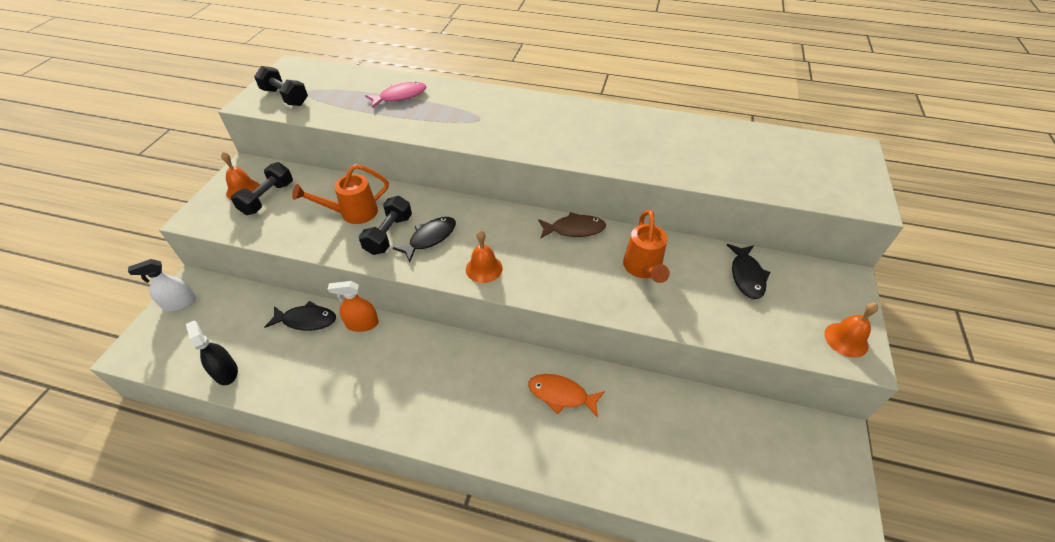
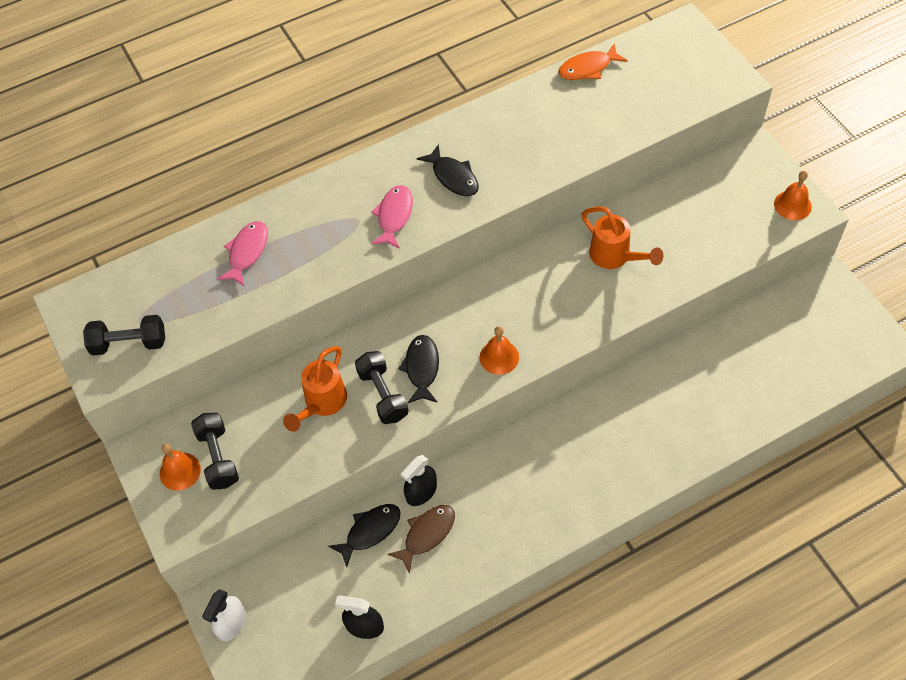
camera: 40 degrees left, 10 degrees up
orange spray bottle [328,281,379,332] -> black spray bottle [401,455,437,506]
orange fish [528,374,605,418] -> orange fish moved to [558,43,628,80]
brown fish [538,212,606,239] -> brown fish moved to [387,505,455,574]
black fish [727,244,770,299] -> black fish moved to [417,144,479,196]
none -> pink fish [371,185,413,249]

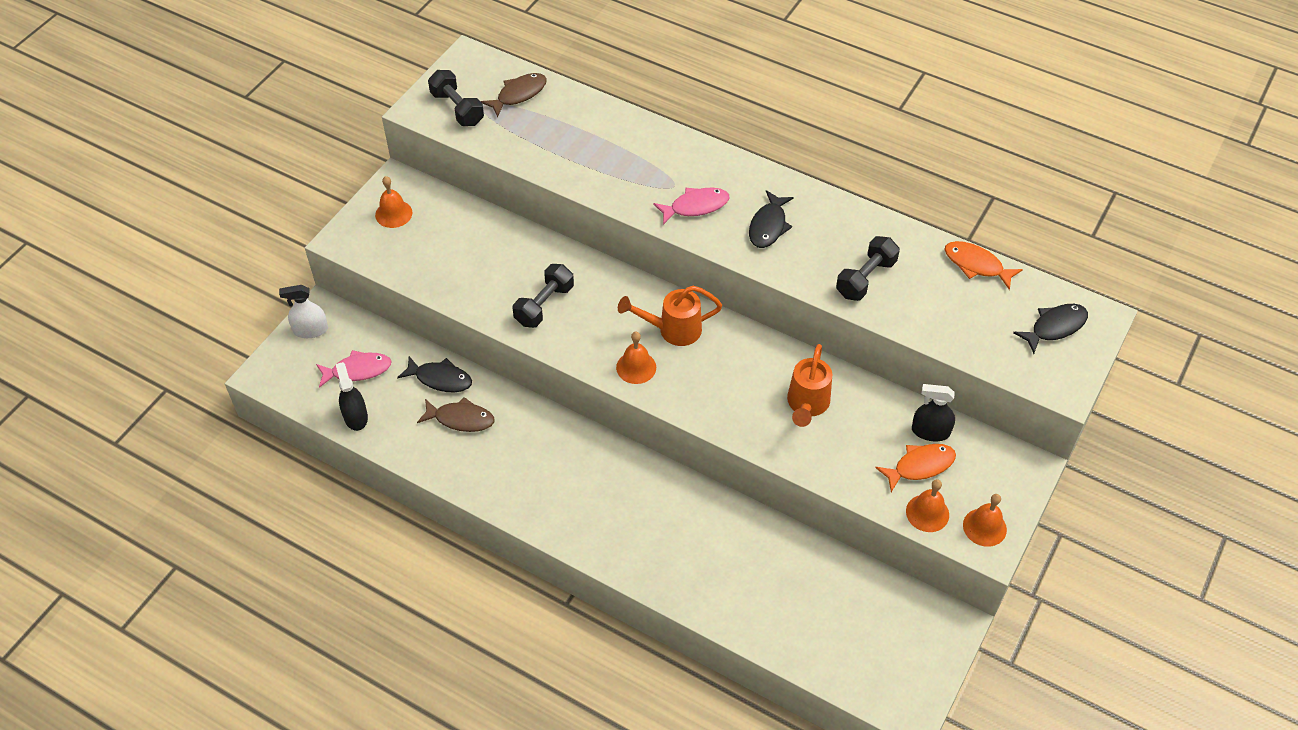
camera: 55 degrees right, 5 degrees down
black dumbbell [191,413,239,490] -> black dumbbell moved to [836,236,900,301]
pink fish [217,221,268,287] -> pink fish moved to [316,350,392,388]
orange watering can [283,346,347,432] -> orange watering can moved to [618,286,722,346]
black fish [398,335,439,404] -> black fish moved to [1013,304,1088,354]
black spray bottle [401,455,437,506] -> black spray bottle moved to [912,384,955,441]
none -> brown fish [481,73,547,117]
none -> orange fish [875,444,956,492]
none -> orange bell [906,479,949,532]

